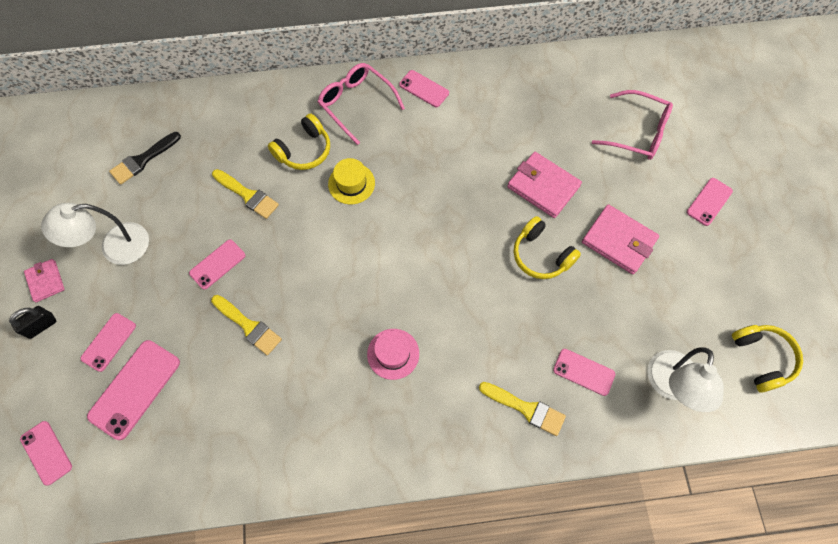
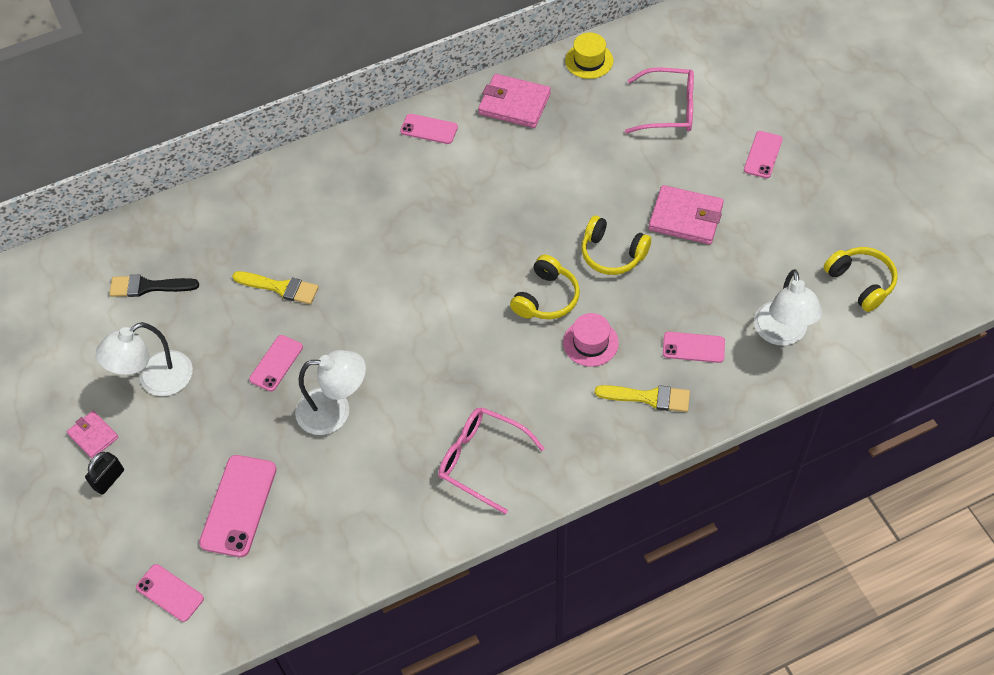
camera: 15 degrees left, 10 degrees down
pink phone [80,313,136,372] -> none
black brush [109,132,181,185] -> black brush turned 60 degrees clockwise [109,275,199,297]
yellow brush [211,295,282,355] -> white lamp [295,350,366,435]
yellow headphones [268,113,330,170] -> yellow headphones moved to [510,255,580,319]
pink glasses [318,63,405,145] -> pink glasses moved to [438,407,545,514]
yellow hat [328,158,375,205] -> yellow hat moved to [565,33,613,79]
pink hat [367,329,419,380] -> pink hat moved to [563,313,619,367]
pink wallet [507,152,582,218] -> pink wallet moved to [478,74,551,128]

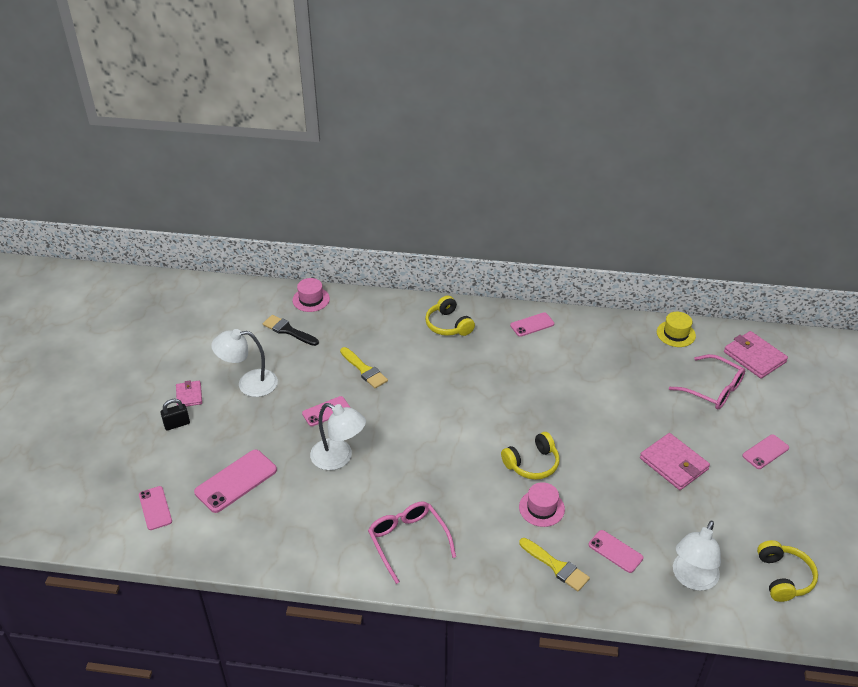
camera: 30 degrees right, 15 degrees down
pink phone [400,114,458,144] -> pink phone turned 75 degrees counterclockwise [510,312,554,337]
pink wallet [478,74,551,128] -> pink wallet moved to [724,331,788,379]
yellow headphones [582,216,651,275] -> yellow headphones moved to [425,296,475,336]
none -> pink hat [292,278,330,312]

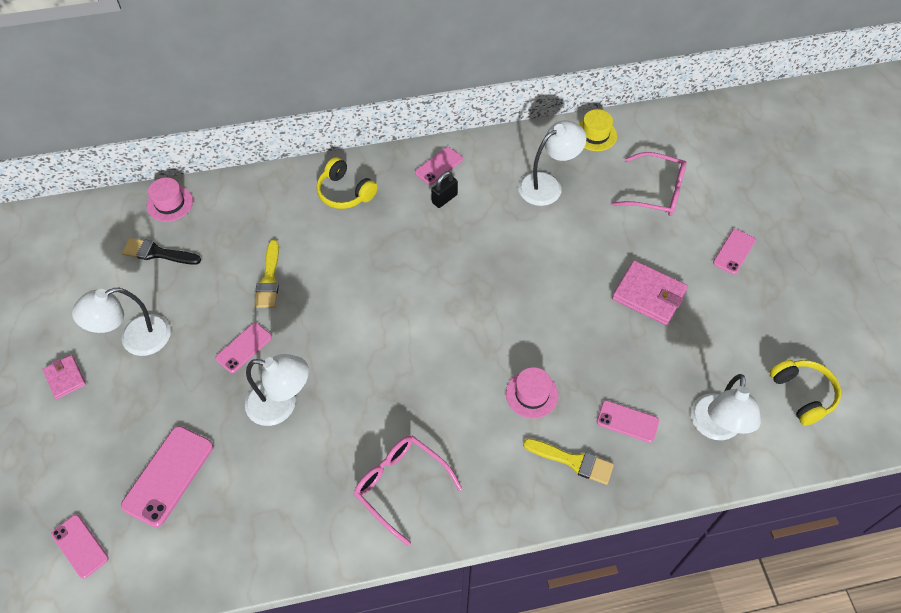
camera: 20 degrees left, 15 degrees up
black padlock [160,399,190,430] -> black padlock moved to [431,171,458,208]
yellow brush [340,347,388,389] -> yellow brush turned 60 degrees clockwise [254,240,279,308]
yellow headphones [501,432,560,480] -> none
pink wallet [724,331,788,379] -> none
none -> white lamp [518,120,586,206]

